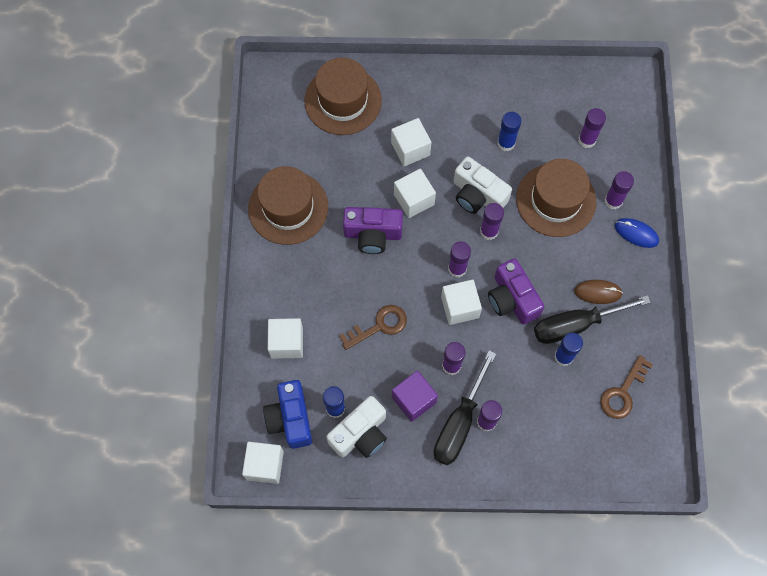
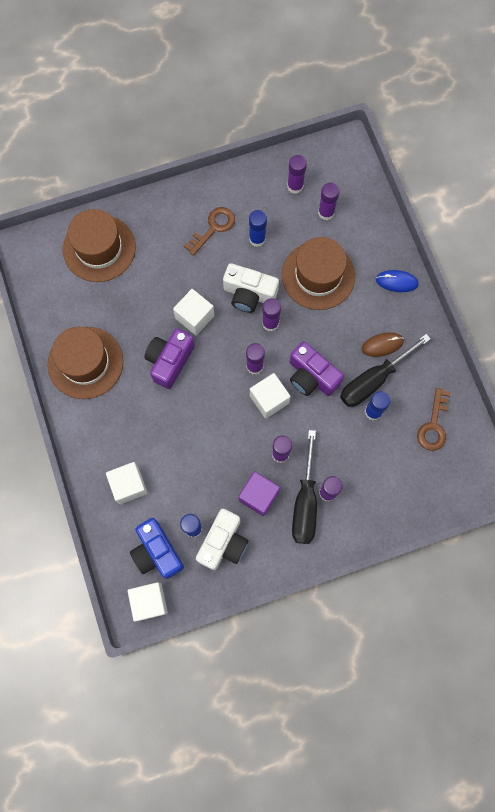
camera: 20 degrees left, 5 degrees up
brown key [339,305,407,350] -> brown key moved to [184,207,235,256]
purple camera [343,207,403,254] -> purple camera turned 135 degrees clockwise [145,329,195,389]
white cube [391,118,432,166] -> none
purple glue stick [604,171,634,209] -> purple glue stick moved to [287,155,307,194]

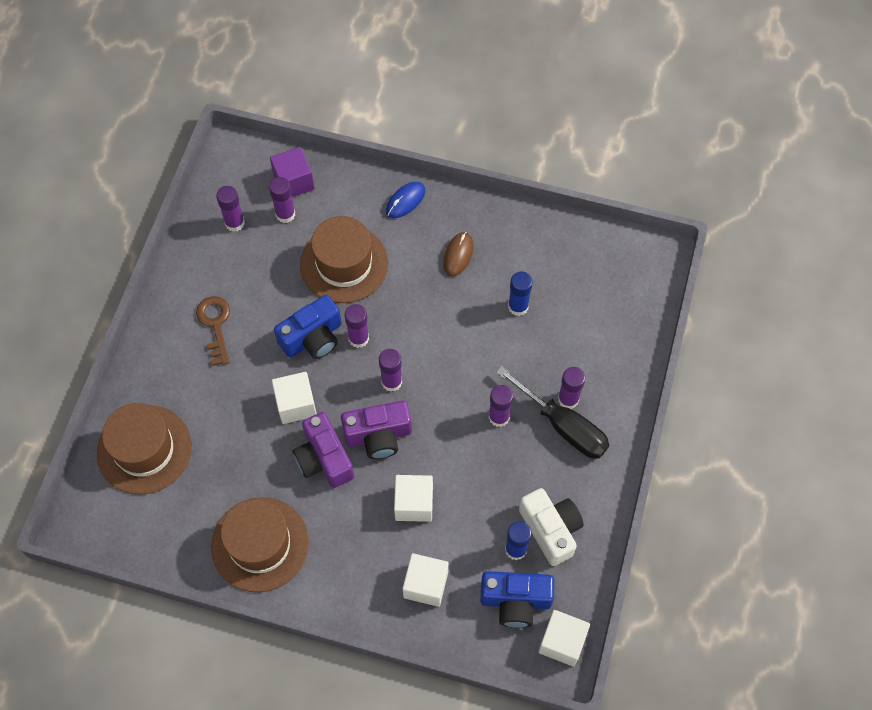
camera: 55 degrees left, 10 degrees down
white camera [223,263,279,313] -> blue camera [274,295,342,359]
purple cube [238,472,280,516] -> purple cube moved to [270,147,315,197]
blue glue stick [249,210,267,247] -> none
white cube [250,373,291,419] -> white cube moved to [394,475,433,522]
purple camera [290,341,344,396] -> purple camera moved to [341,400,412,459]
black screwdriver [340,334,431,407] -> none
brown key [417,388,451,451] -> none

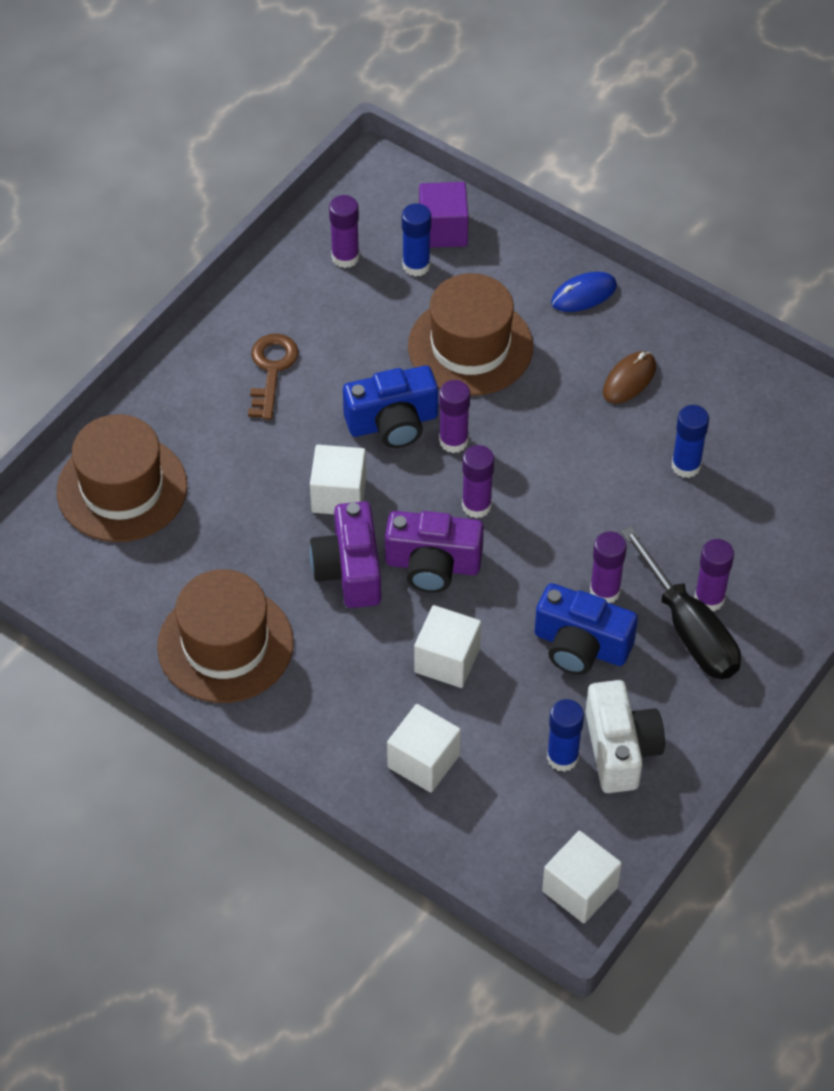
camera: 20 degrees right, 10 degrees down
purple glue stick [269,177,295,223] -> blue glue stick [402,203,431,277]
blue camera [480,571,555,628] -> blue camera moved to [535,583,638,675]

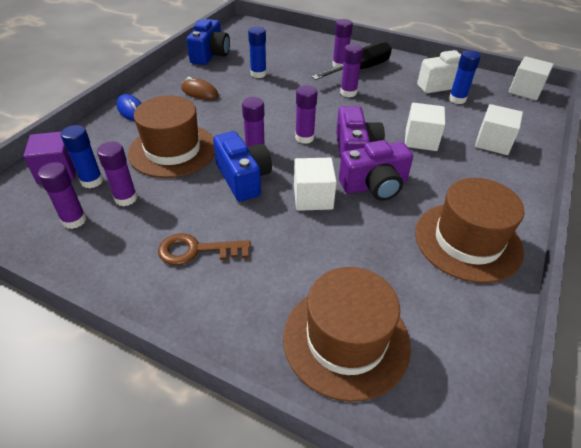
camera: 100 degrees left, 10 degrees down
blue camera [535,583,638,675] -> blue camera moved to [186,19,230,65]
none -> purple glue stick [97,142,137,206]

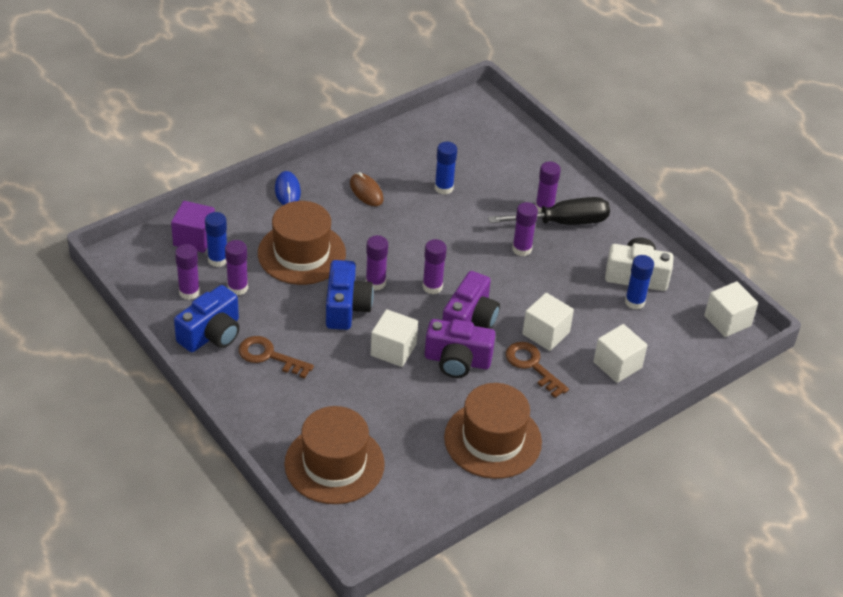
camera: 25 degrees right, 0 degrees up
blue camera [186,19,230,65] -> blue camera moved to [174,285,240,352]
none -> brown key [506,342,569,398]

